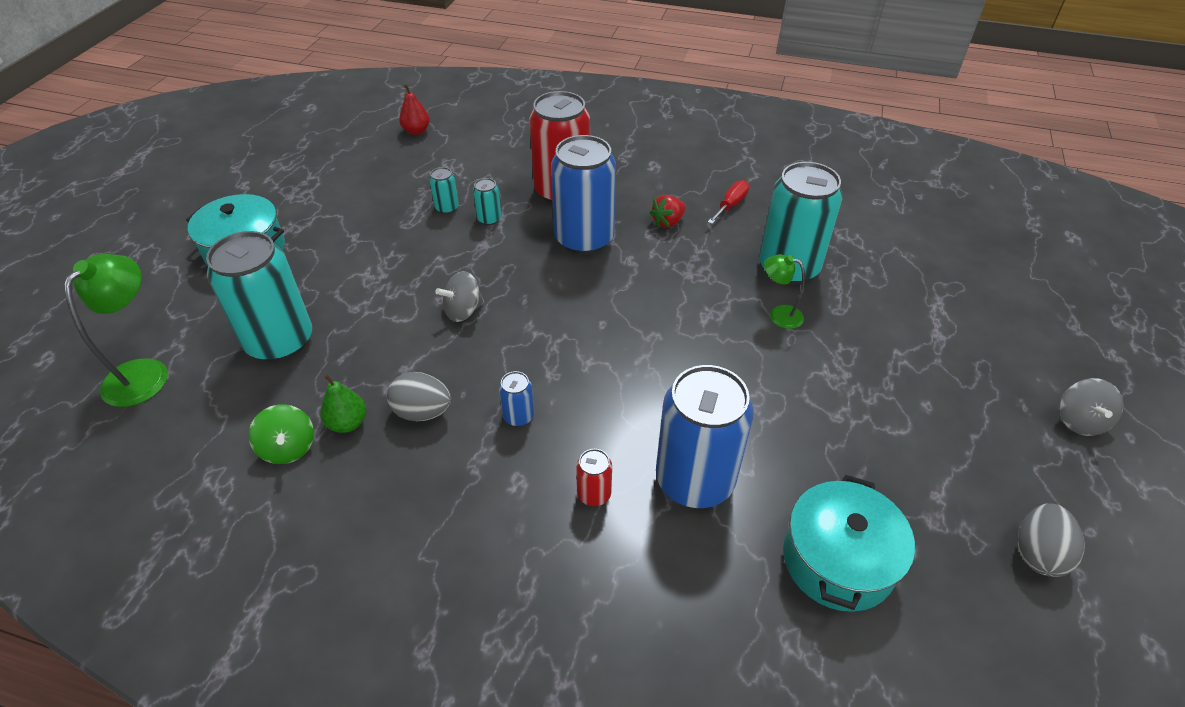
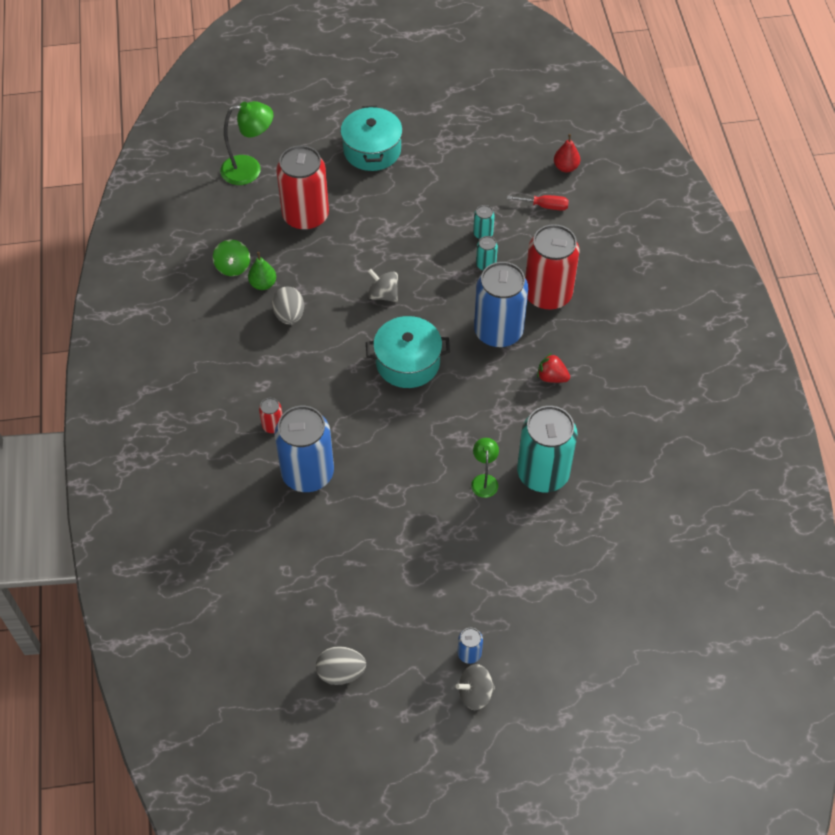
camera: 65 degrees right, 10 degrees up
turquoise can [206,231,312,362] -> red can [276,145,329,231]
green spinning top [249,404,314,464] -> green spinning top turned 45 degrees counterclockwise [213,240,250,276]
blue can [499,371,534,427] -> blue can moved to [457,628,483,664]
red screwdriver [708,180,749,224] -> red screwdriver moved to [507,195,569,211]
turquoise pot [783,475,915,612] -> turquoise pot moved to [366,316,450,388]

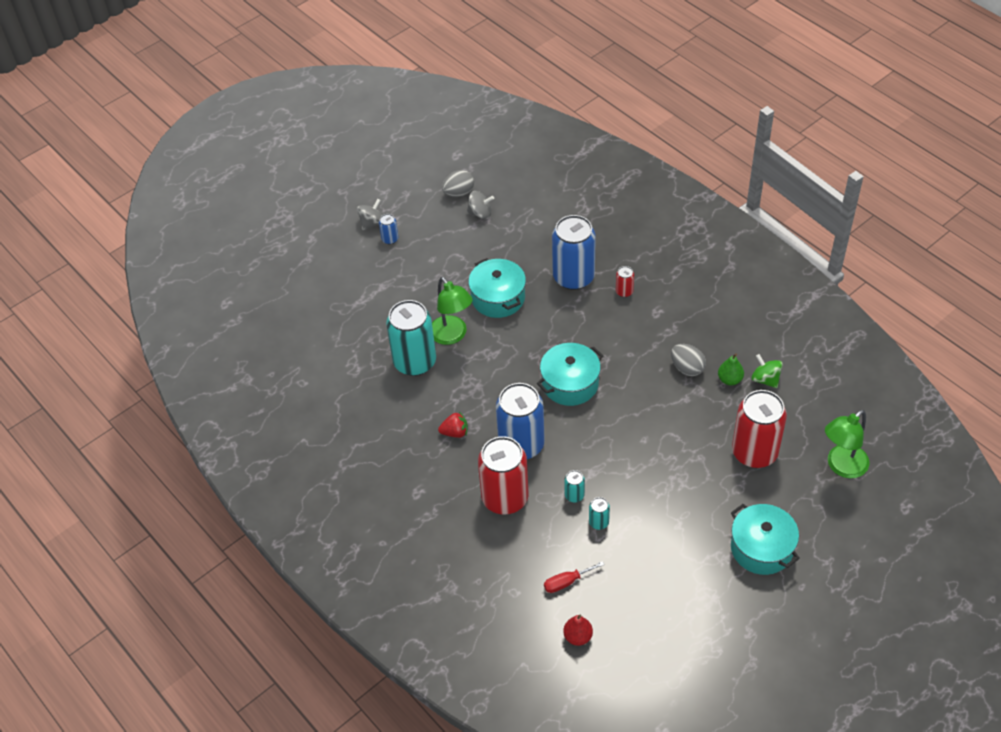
camera: 150 degrees right, 5 degrees down
grey spinning top [368,269,398,302] -> grey spinning top moved to [467,191,494,219]
green lamp [471,438,499,498] -> green lamp [432,277,473,345], size x1.73
none -> turquoise pot [468,258,526,318]

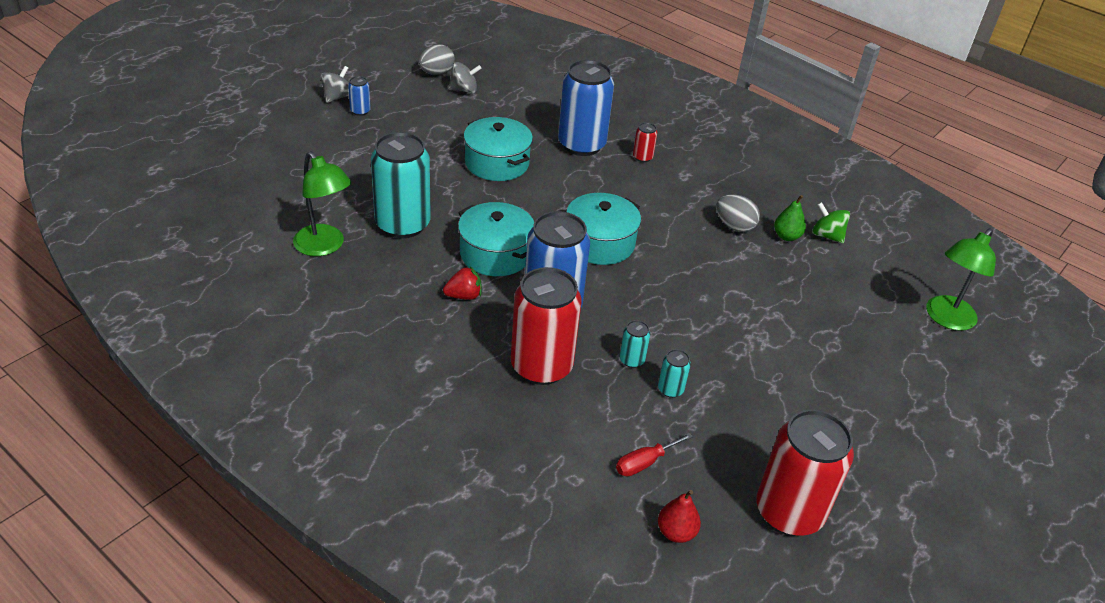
camera: 15 degrees left, 10 degrees down
green lamp [432,277,473,345] -> green lamp moved to [293,151,351,256]
turquoise pot [731,504,800,575] -> turquoise pot moved to [458,202,534,276]
red can [732,390,787,468] -> red can moved to [756,410,854,536]

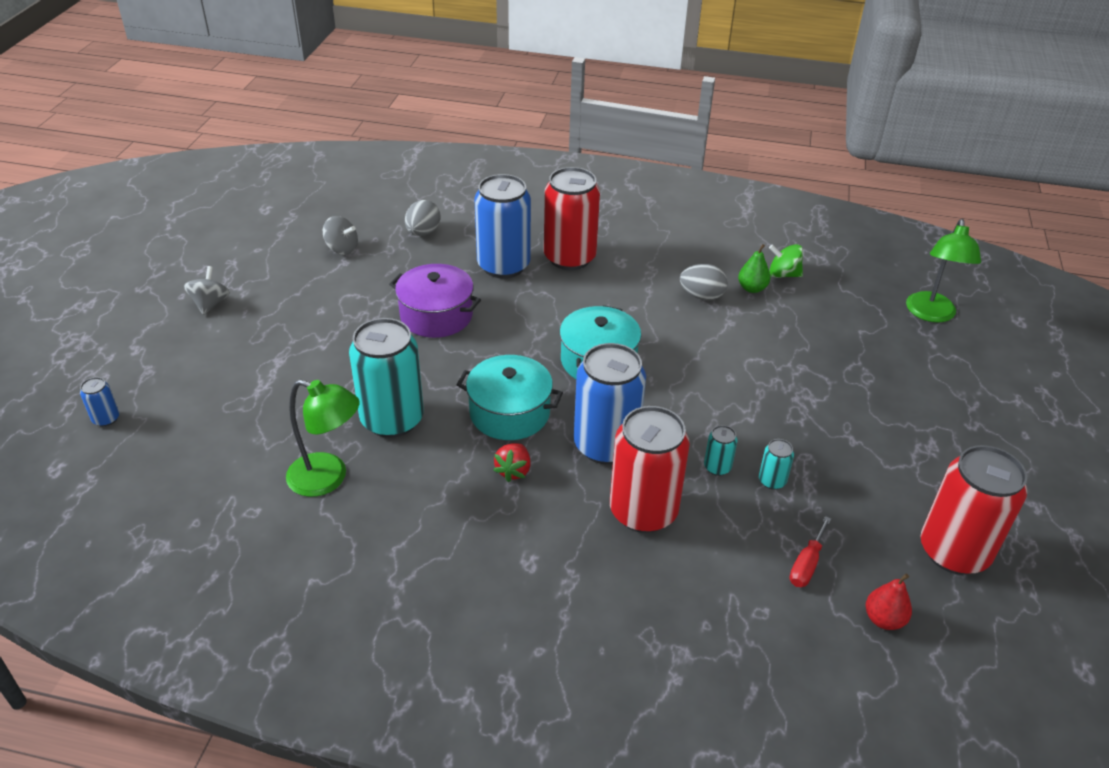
camera: 25 degrees left, 0 degrees up
blue can [348,76,371,116] -> blue can moved to [80,377,119,427]
grey egg [419,44,455,75] -> grey egg moved to [405,200,441,236]
red strawberry [443,266,482,300] -> red strawberry turned 150 degrees clockwise [493,443,531,482]
grey spinning top [448,62,482,93] -> grey spinning top turned 60 degrees clockwise [323,216,358,255]
turquoise pot [463,117,533,181] -> purple pot [389,264,481,338]
red can [633,122,657,162] -> red can [544,167,600,270], size x2.37

